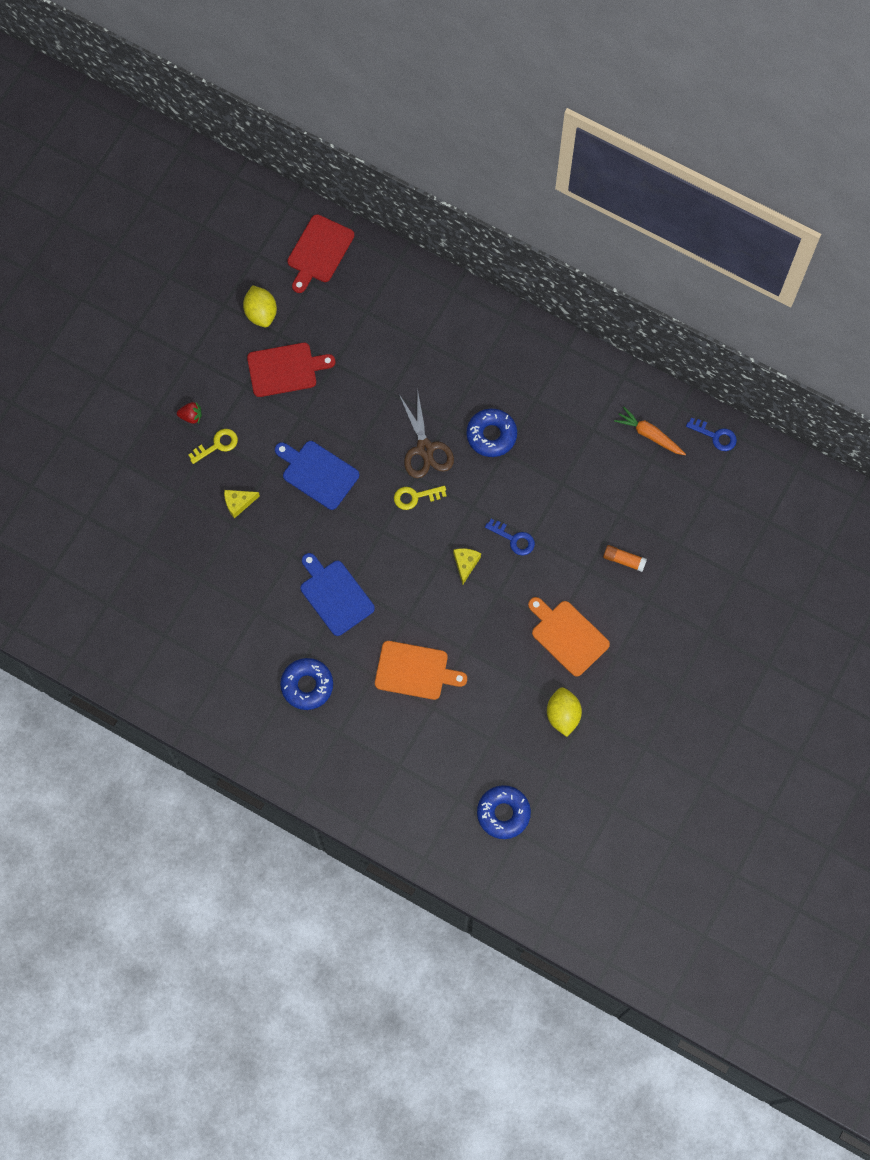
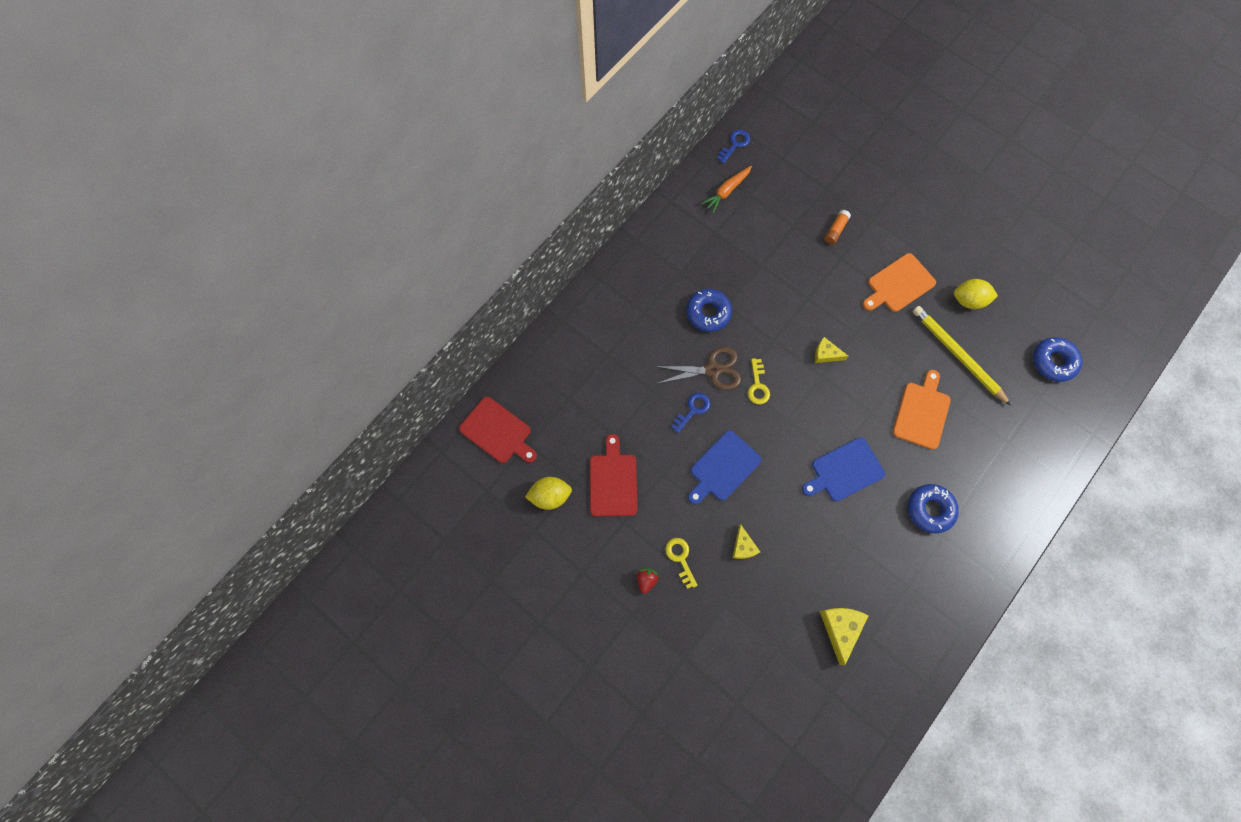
camera: 80 degrees left, 0 degrees up
blue key [485,519,535,556] -> blue key moved to [671,393,710,433]
none -> yellow cheese [820,608,868,665]
none -> yellow pencil [913,306,1011,406]

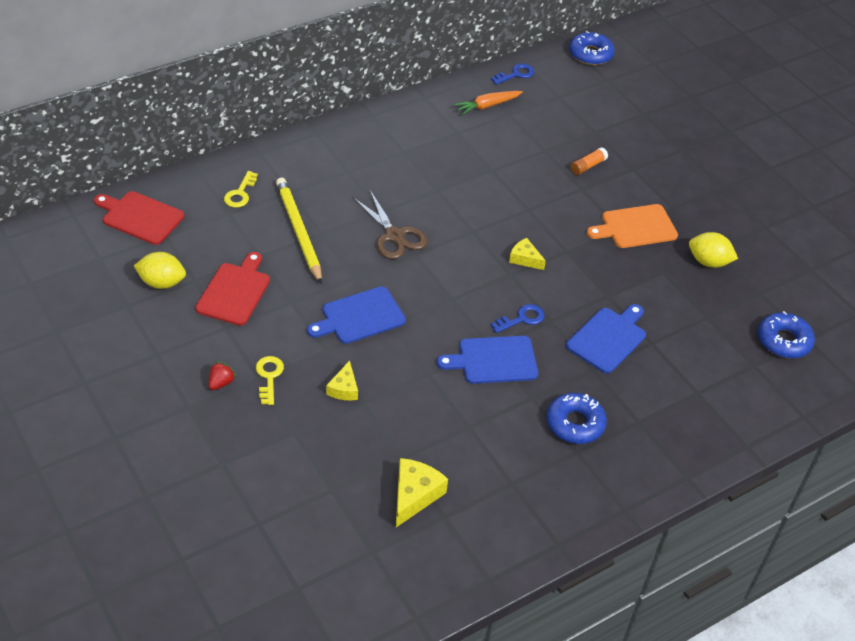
camera: 15 degrees right, 25 degrees down
red cutting board [459,397,537,463] -> red cutting board turned 150 degrees clockwise [94,191,184,245]
brown scissors [654,347,741,390] -> brown scissors turned 45 degrees clockwise [352,190,427,259]
blue key [671,393,710,433] -> blue key moved to [491,304,544,333]
blue donut [686,289,732,332] -> blue donut moved to [569,31,615,65]
yellow key [748,358,770,405] -> yellow key moved to [224,171,258,208]
orange cutting board [893,370,951,450] -> blue cutting board [566,304,646,374]
yellow pencil [913,306,1011,406] -> yellow pencil moved to [276,178,322,284]

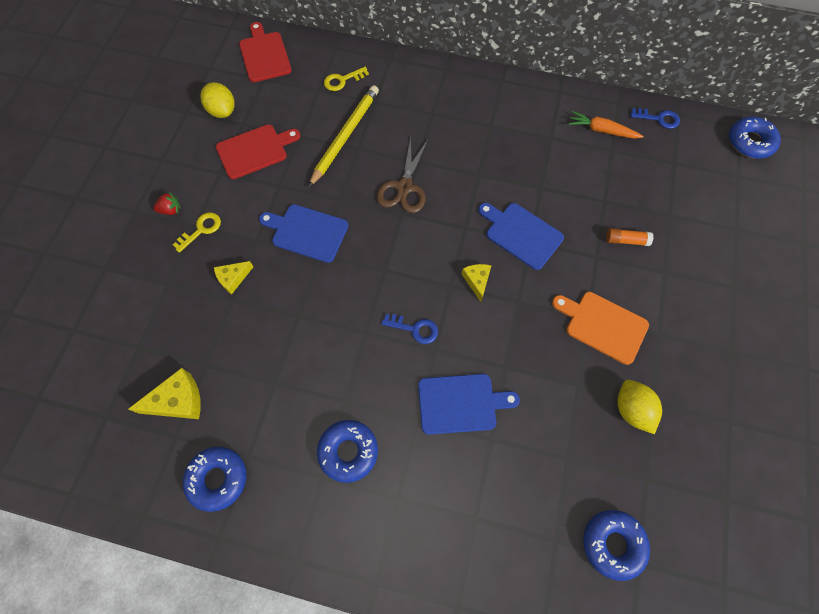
camera: 50 degrees right, 20 degrees up
blue cutting board [437,336,538,384] -> blue cutting board moved to [478,203,564,270]
none -> blue donut [183,446,246,512]

